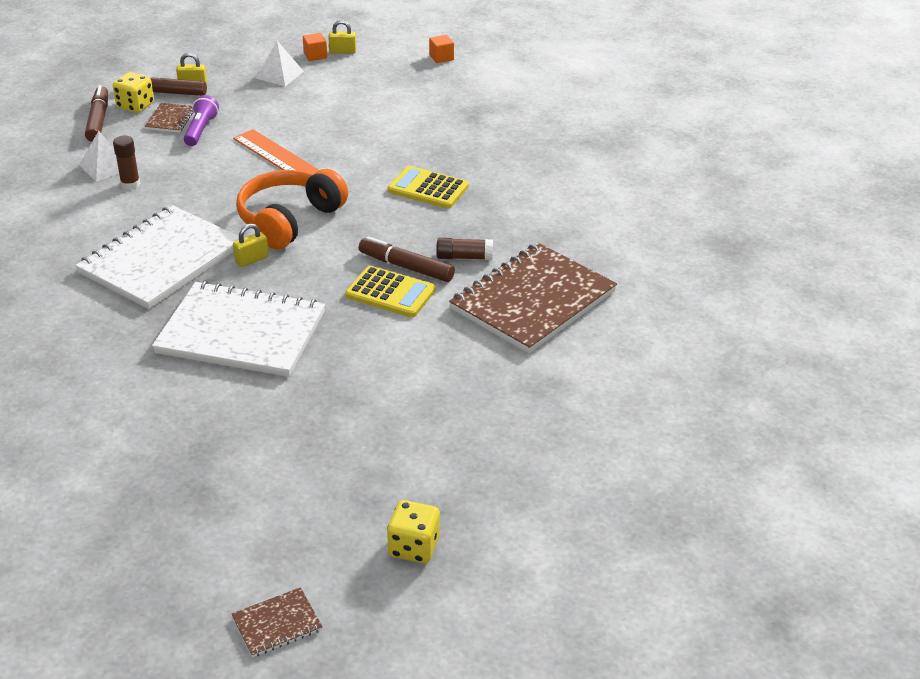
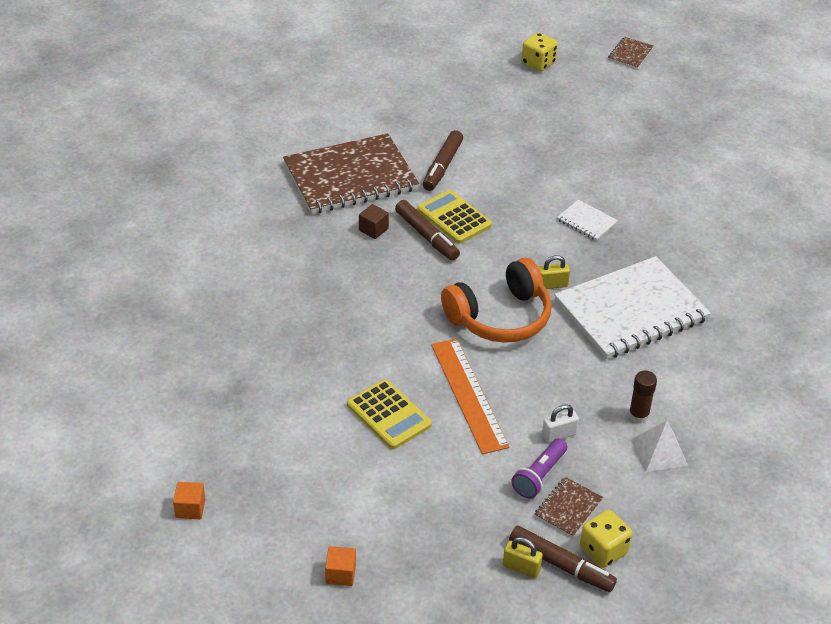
camera: 155 degrees left, 5 degrees up
brown marker [85,85,108,142] -> brown marker moved to [423,130,463,191]
white notebook [152,281,325,377] -> white notebook [557,200,618,241], size x0.42
brown notebook [231,587,323,657] -> brown notebook turned 60 degrees counterclockwise [608,37,653,69]
white pyramid [256,41,304,86] -> none
yellow padlock [328,20,356,54] -> none
yellow calculator [388,166,469,209] -> yellow calculator moved to [347,379,432,449]
brown glue stick [437,238,493,260] -> brown cube [359,204,389,239]
none -> white padlock [542,404,579,443]

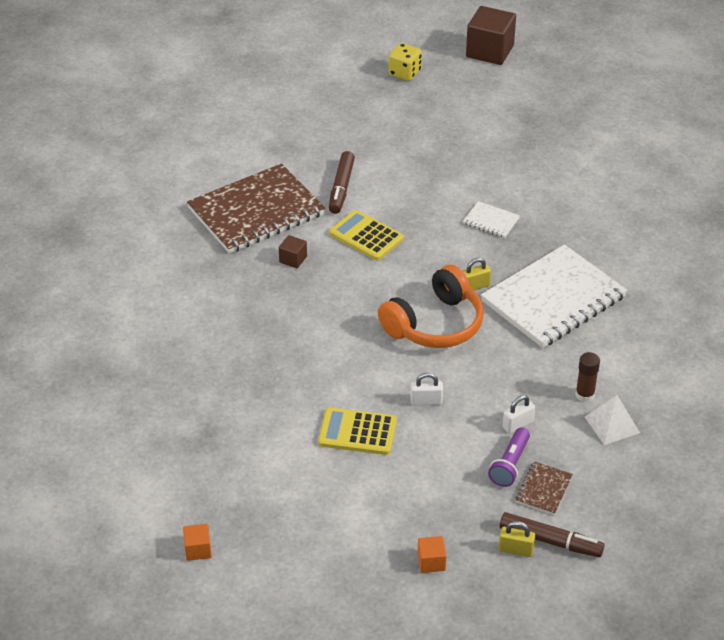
camera: 10 degrees left, 0 degrees up
orange cube [325,546,356,586] -> orange cube moved to [417,536,447,573]
yellow calculator [347,379,432,449] -> yellow calculator turned 150 degrees clockwise [318,407,397,455]
brown marker [395,200,460,261] -> none
orange ruler [431,339,509,454] -> white padlock [410,373,443,405]
yellow dice [580,510,632,568] -> none
brown notebook [608,37,653,69] -> brown cube [466,6,516,65]

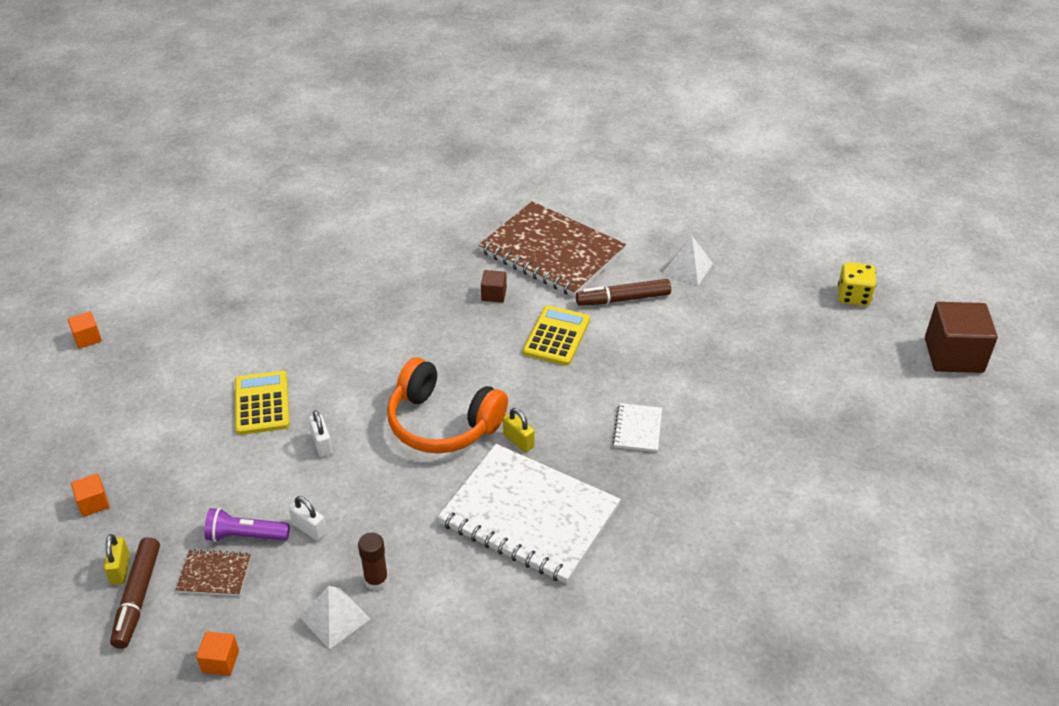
camera: 70 degrees right, 0 degrees up
none -> orange cube [196,632,239,676]
none -> white pyramid [663,236,713,285]

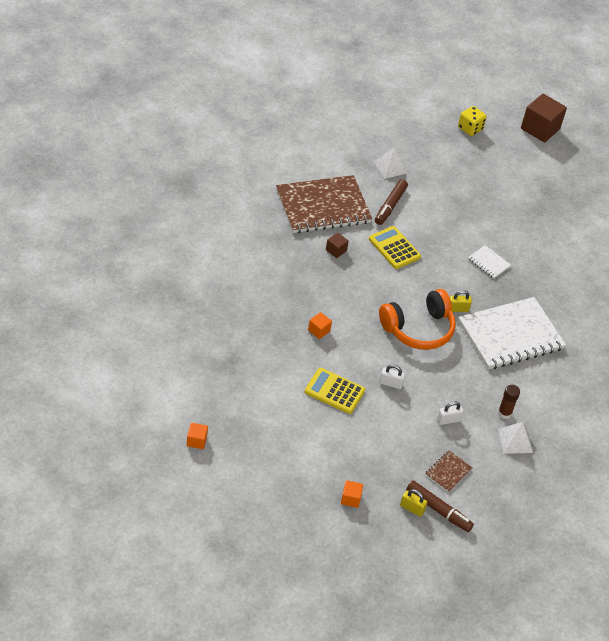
camera: 60 degrees left, 5 degrees up
orange cube [196,632,239,676] -> orange cube moved to [308,312,332,339]
purple flashlight [204,508,290,542] -> none

